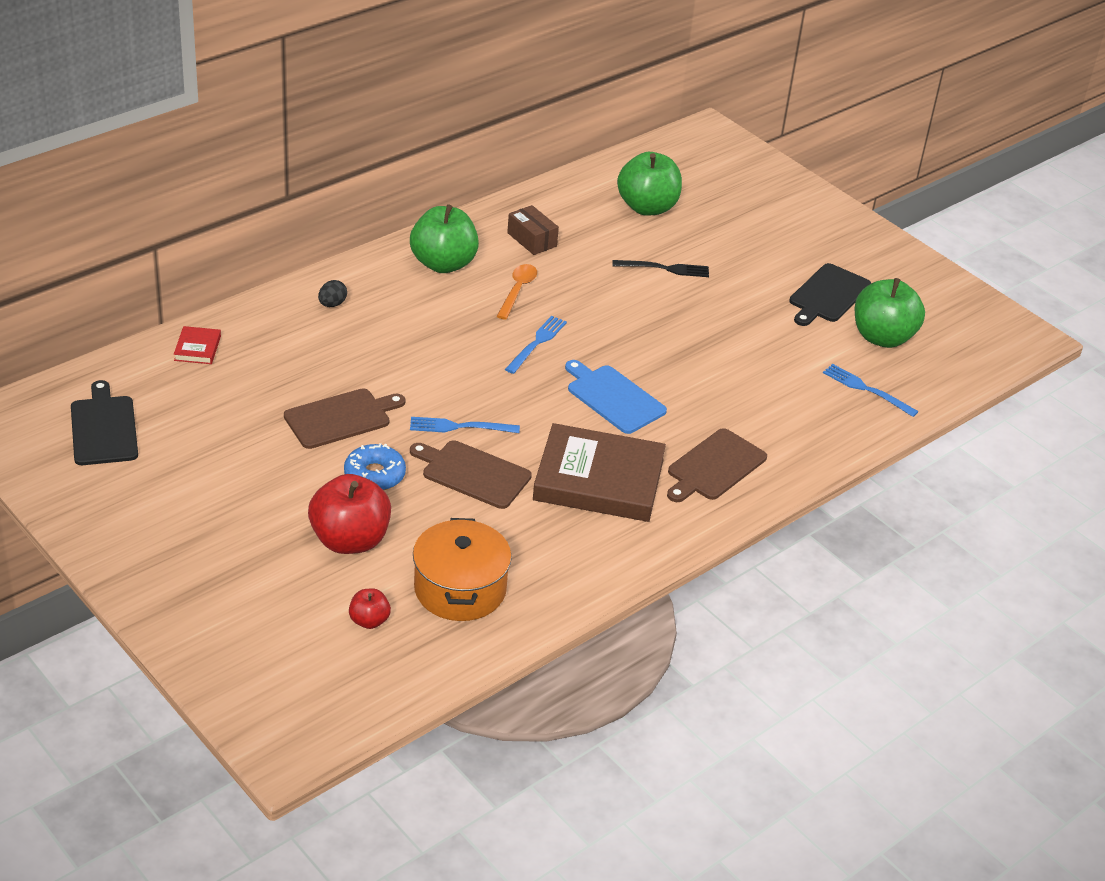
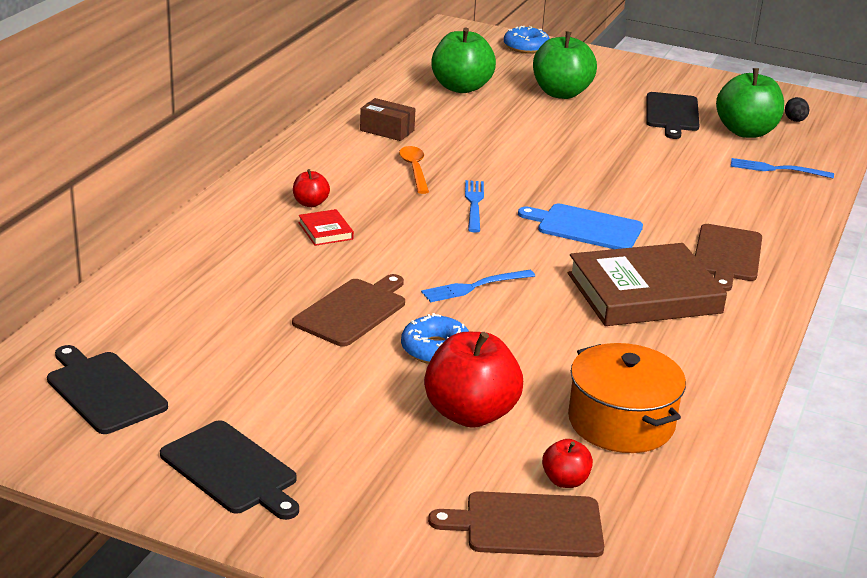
camera: 25 degrees left, 10 degrees down
red book [174,326,221,364] -> red book moved to [299,209,354,246]
black egg [318,280,347,307] -> black egg moved to [785,97,809,122]
green apple [410,204,479,273] -> green apple moved to [533,31,597,99]
brown cutting board [410,440,532,509] -> brown cutting board moved to [428,491,604,557]
black fork [612,260,709,277] -> none
none -> black cutting board [160,420,299,520]
none -> red apple [293,169,330,207]
none -> blue donut [504,26,550,54]

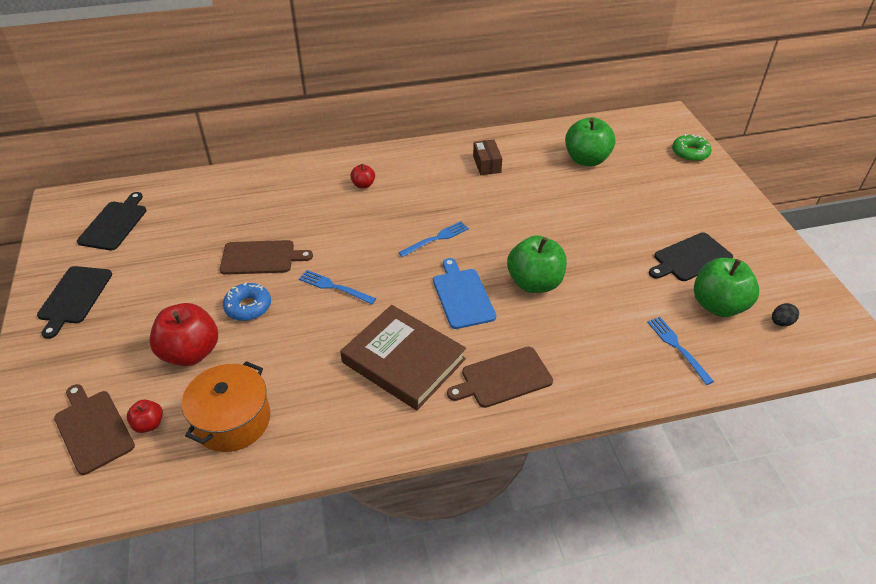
camera: 55 degrees right, 15 degrees up
red book [299,209,354,246] -> none
orange spoon [399,146,429,194] -> none
blue donut [504,26,550,54] -> green donut [672,134,711,162]
green apple [533,31,597,99] -> green apple moved to [507,235,567,293]

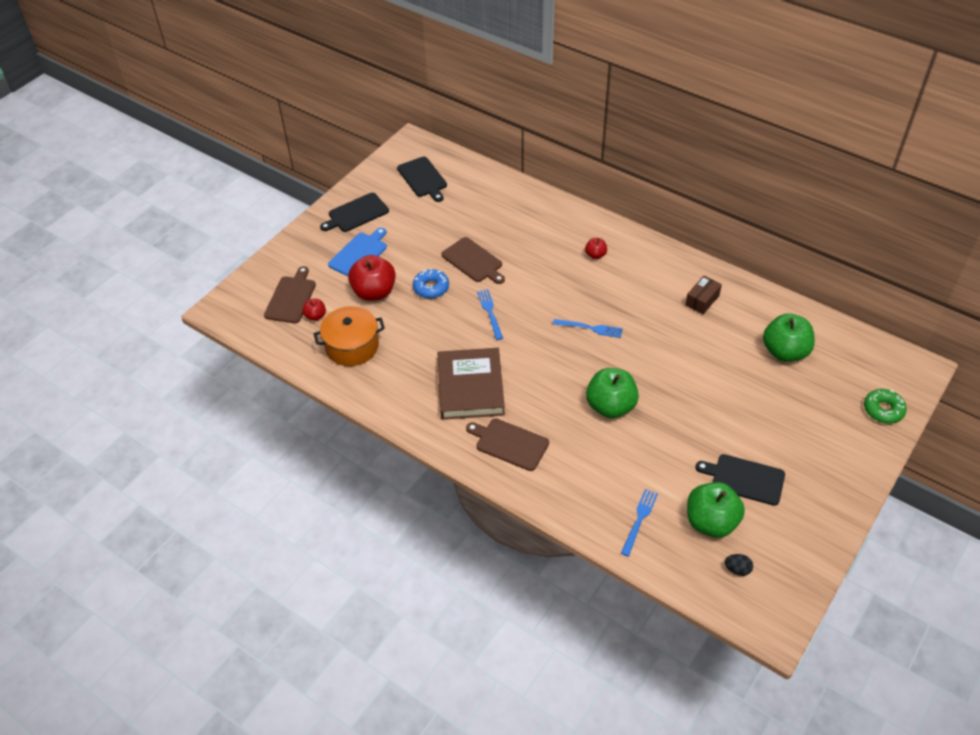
camera: 50 degrees right, 5 degrees up
black cutting board [77,192,147,251] -> black cutting board turned 90 degrees clockwise [397,156,447,202]
blue cutting board [433,258,496,329] -> blue cutting board moved to [328,228,387,276]

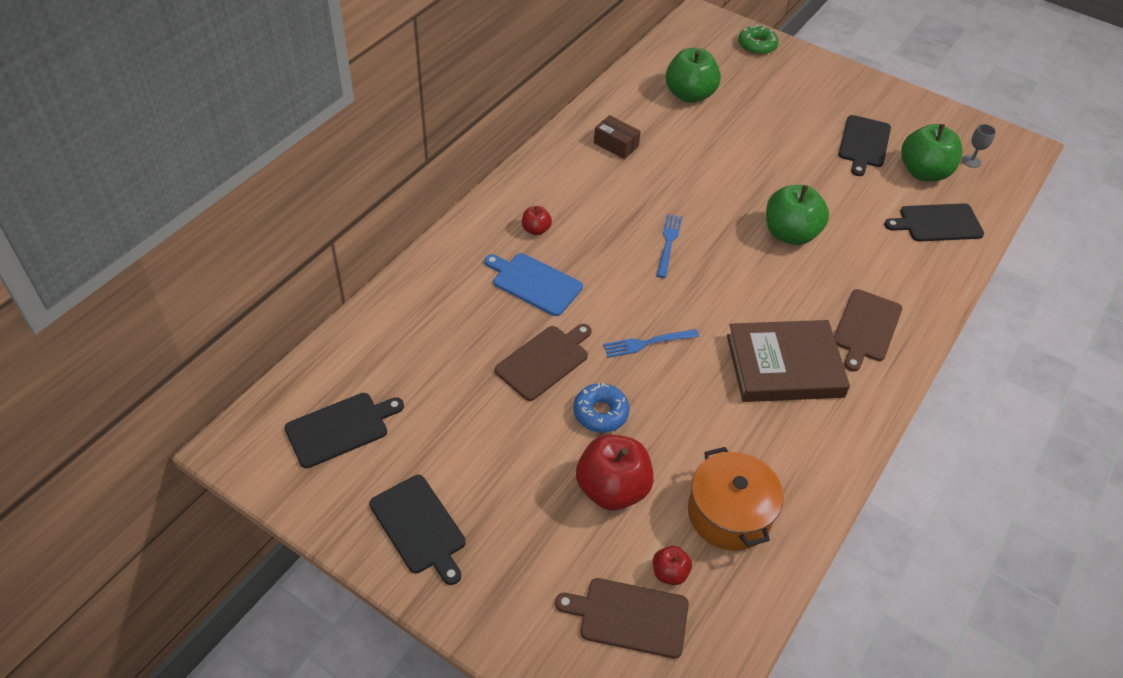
camera: 95 degrees left, 0 degrees up
blue cutting board [328,228,387,276] -> blue cutting board moved to [484,253,583,316]
blue fork [621,489,658,557] -> black cutting board [884,203,984,242]
black egg [725,554,753,576] -> grey goblet [962,124,996,168]

